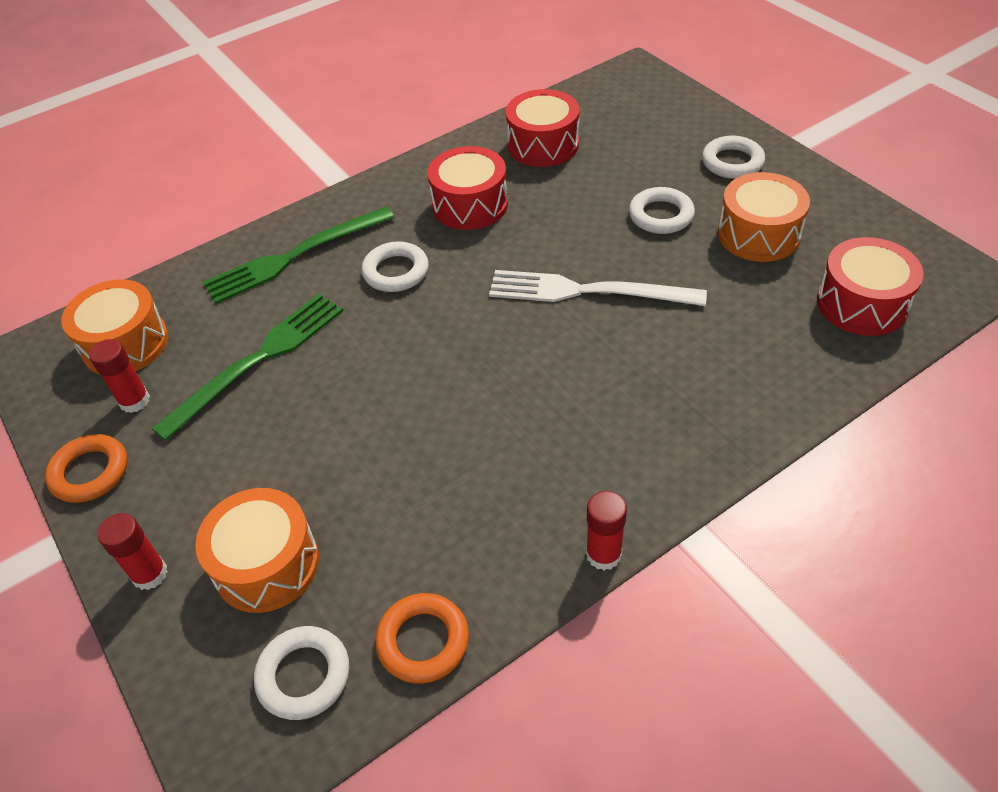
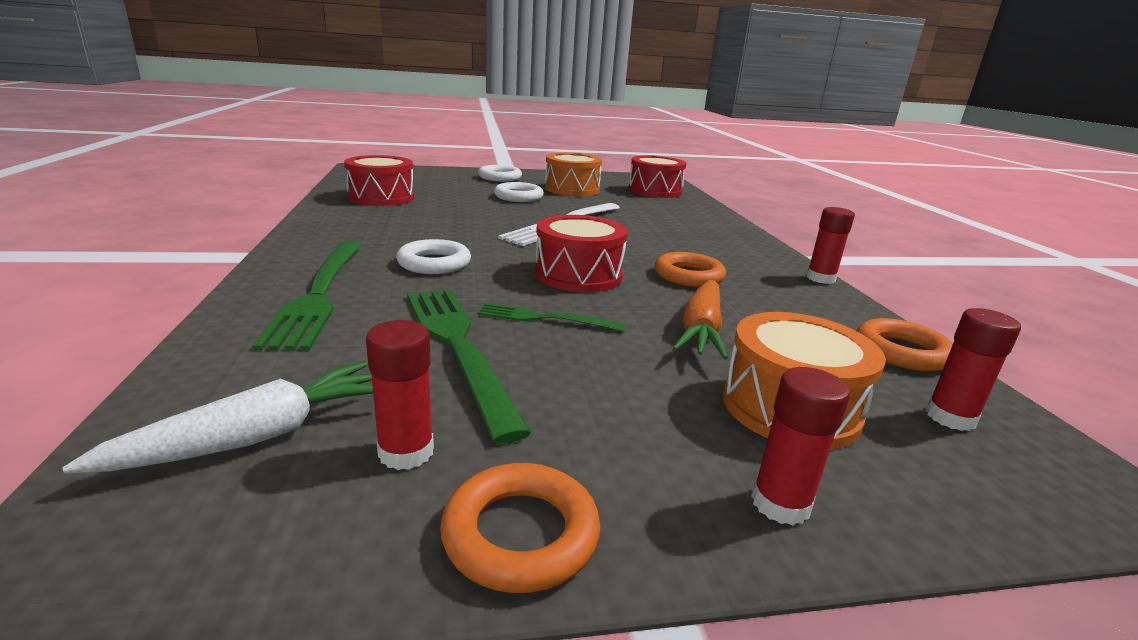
camera: 70 degrees left, 25 degrees down
orange drum [61,279,168,375] -> white carrot [62,361,373,474]
white ring [254,626,349,720] -> red glue stick [925,308,1021,431]
red drum [428,146,508,230] -> red drum moved to [535,215,628,292]
none -> green fork [477,303,626,332]
none -> orange ring [654,252,726,287]
none -> orange carrot [673,280,728,359]

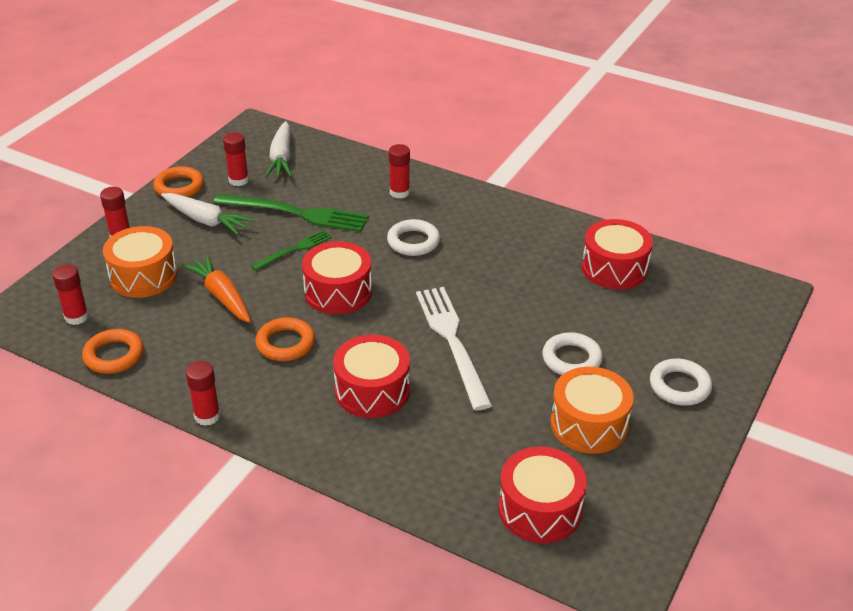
camera: 130 degrees right, 15 degrees up
green fork [253,241,362,351] -> red glue stick [389,144,410,198]
none -> white carrot [161,193,254,235]
none -> red drum [333,335,410,418]

